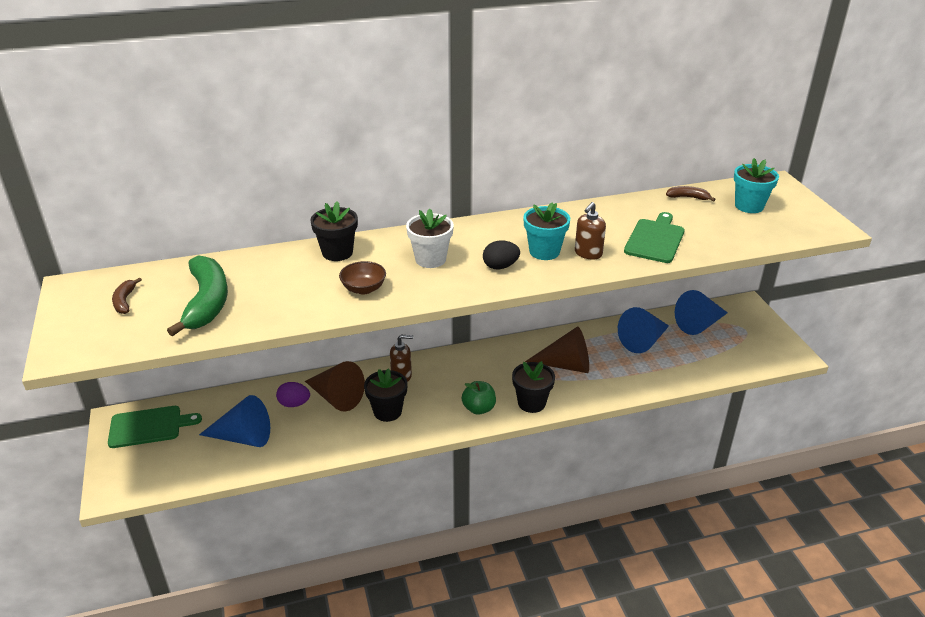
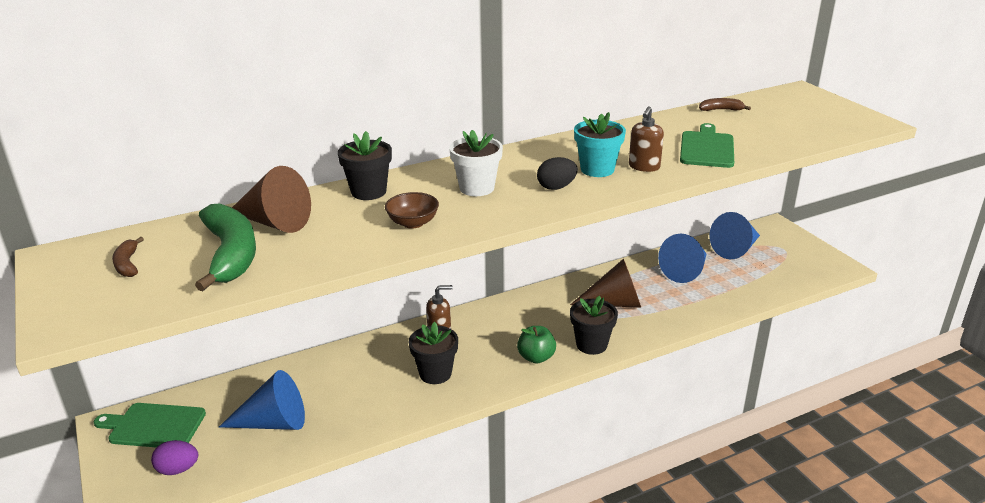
camera: 10 degrees left, 5 degrees down
green cutting board [108,406,202,448] -> green cutting board turned 150 degrees counterclockwise [93,403,206,447]
purple egg [276,382,310,407] -> purple egg moved to [151,440,198,475]
brown cone [305,361,365,412] -> brown cone moved to [232,166,311,233]
turquoise flower pot [734,158,779,213] -> none

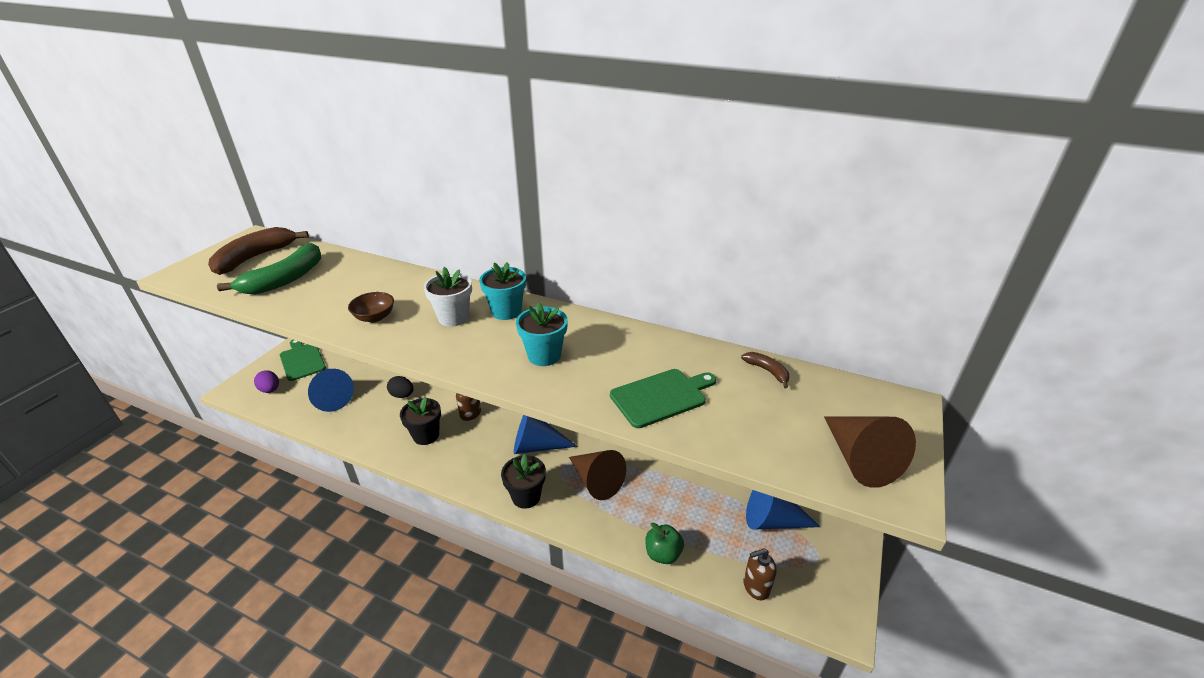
camera: 50 degrees right, 5 degrees up
brown banana [112,237,144,277] -> brown banana [208,227,309,275], size x2.17
brown cone [232,166,311,233] -> brown cone moved to [824,417,916,488]
black flower pot [338,131,392,200] -> none
green apple [517,326,556,364] -> green apple moved to [645,523,684,564]
black egg [537,157,578,190] -> black egg moved to [387,376,414,398]
brown soap dispenser [629,106,664,172] -> brown soap dispenser moved to [743,548,777,600]
blue cone [658,234,706,283] -> blue cone moved to [514,415,578,454]
none -> turquoise flower pot [479,262,526,320]

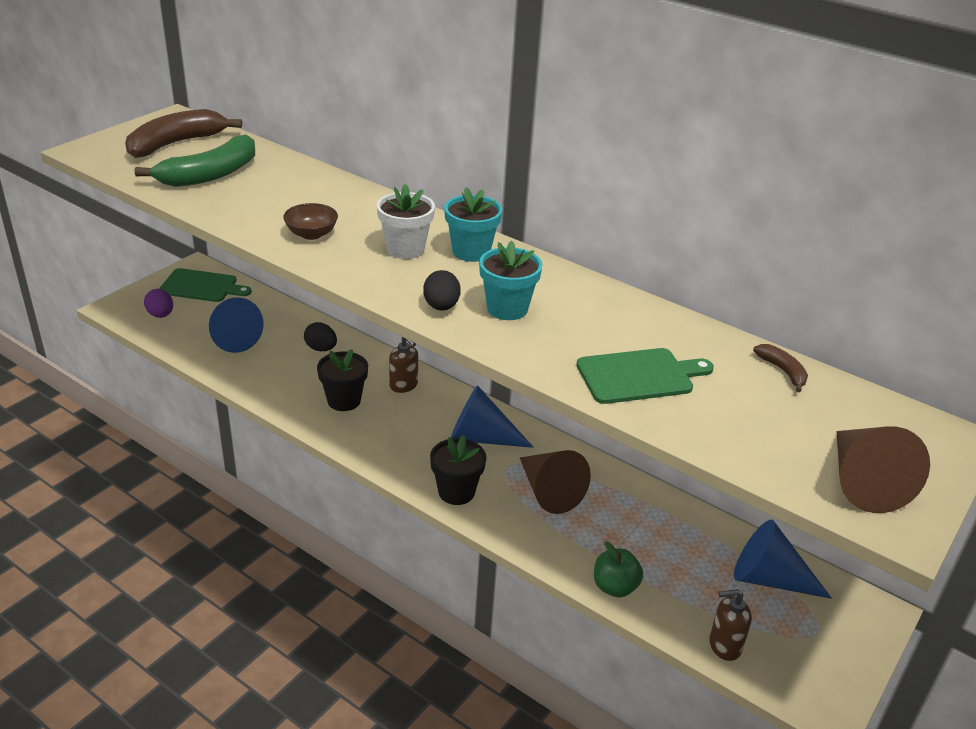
camera: 10 degrees right, 0 degrees up
green cutting board [280,340,326,381] -> green cutting board turned 120 degrees clockwise [159,268,252,302]
none -> black egg [423,270,461,311]

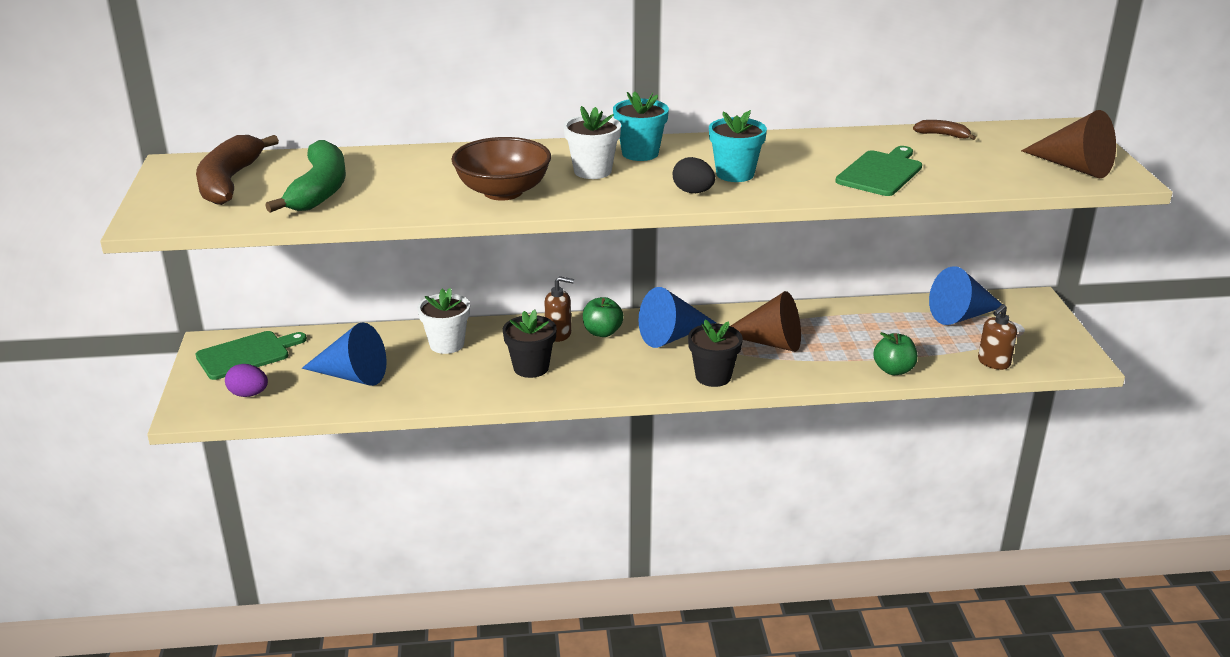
camera: 40 degrees left, 5 degrees down
brown bowl [283,203,338,240] -> brown bowl [451,137,551,201], size x1.75
black egg [304,322,337,351] -> white flower pot [417,288,470,354]
none -> green apple [583,297,624,337]

